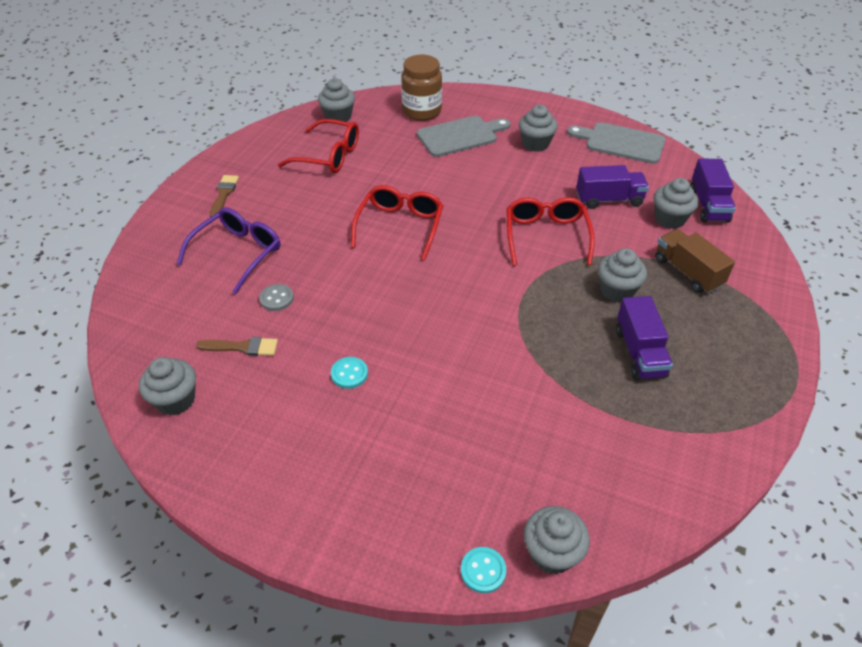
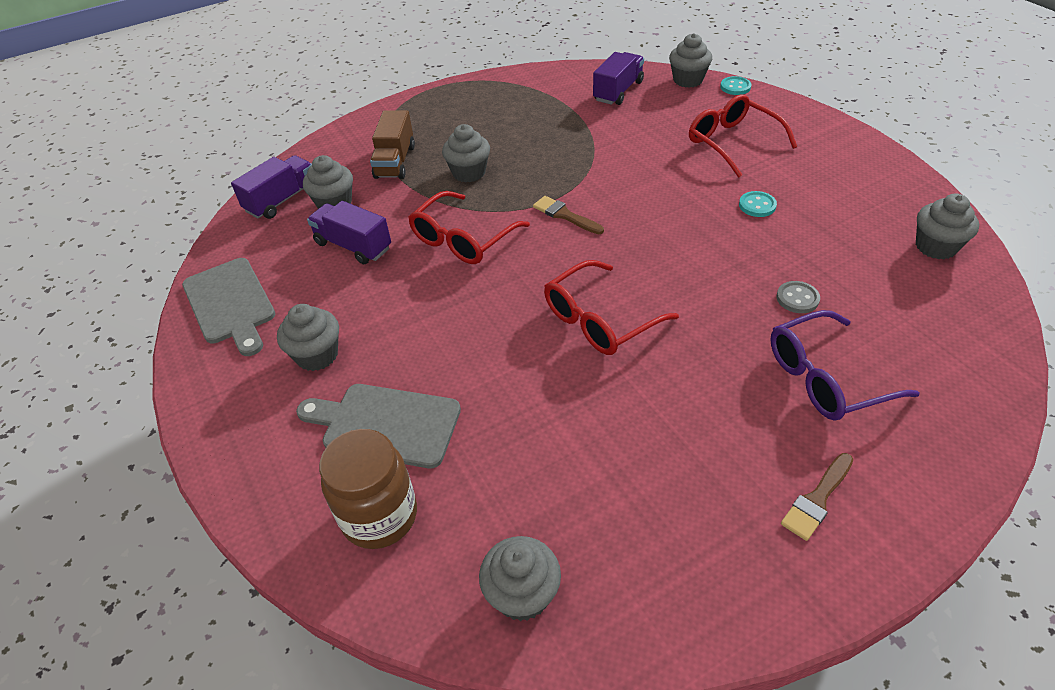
camera: 140 degrees left, 0 degrees up
brown brush [196,337,278,356] -> brown brush moved to [533,196,604,234]
red glasses [278,119,359,173] -> red glasses moved to [689,94,797,178]
purple truck [616,296,673,380] -> purple truck moved to [593,52,644,105]

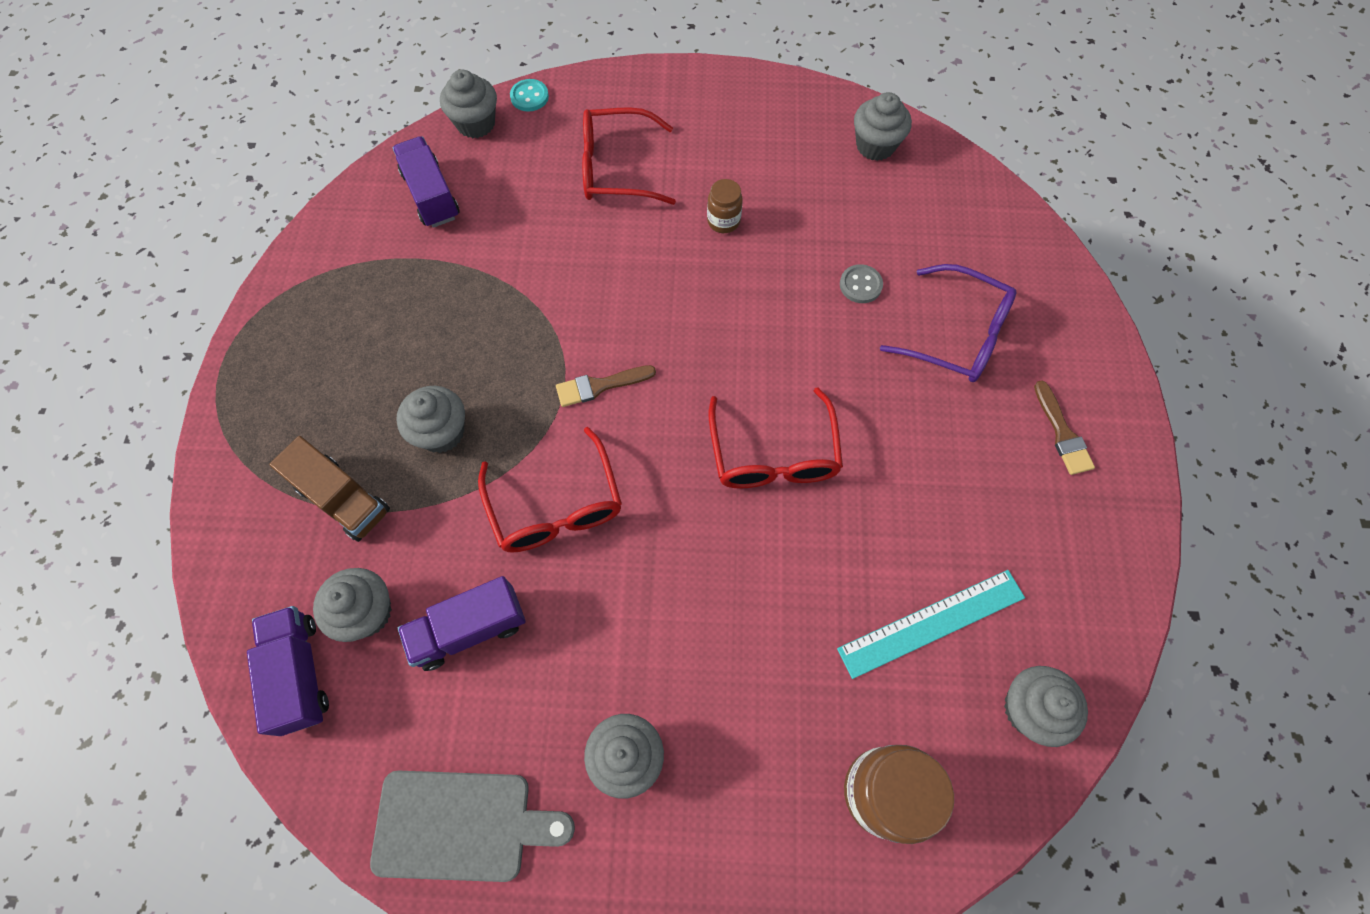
camera: 60 degrees left, 20 degrees up
grey cutting board [296,384,461,468] -> none
turquoise button [739,191,777,217] -> brown jar [707,179,743,233]
purple glasses [770,310,920,420] -> purple glasses turned 75 degrees counterclockwise [880,264,1016,382]
none -> turquoise ruler [837,570,1025,679]

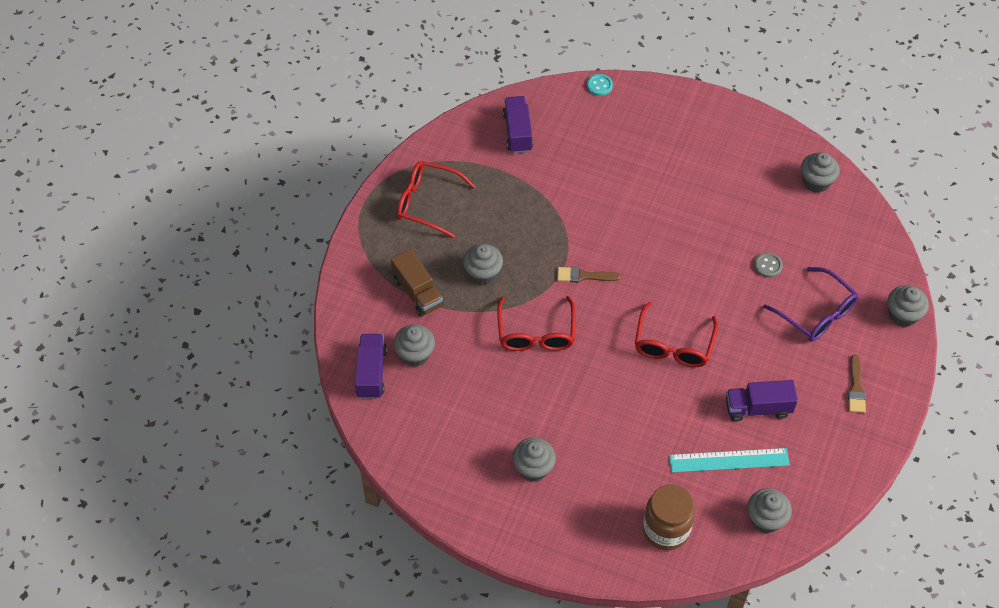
camera: 20 degrees right, 10 degrees down
grey cutting board [370,771,575,882] -> none
purple truck [398,576,526,671] -> purple truck moved to [726,380,798,422]
grey cupcake [440,69,497,138] -> grey cupcake moved to [887,285,929,327]
red glasses [582,107,676,205] -> red glasses moved to [397,161,476,238]
brown jar [707,179,743,233] -> none

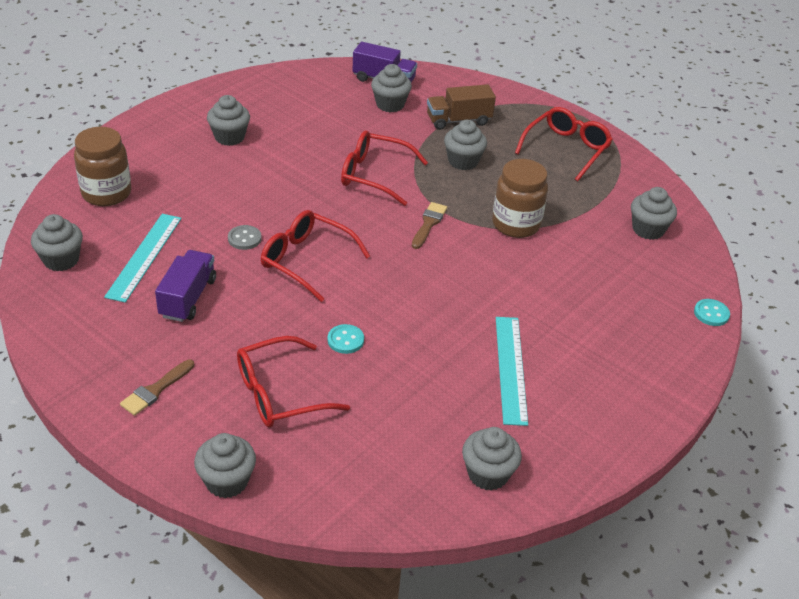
camera: 105 degrees right, 15 degrees down
purple truck [503,96,533,153] -> grey cupcake [631,187,677,240]
grey button [754,252,783,278] -> grey button moved to [228,225,262,250]
purple glasses [763,267,858,342] -> red glasses [237,336,350,428]
brown brush [848,354,866,413] -> brown brush turned 75 degrees counterclockwise [120,360,194,416]
none -> turquoise button [327,324,364,354]
none -> brown jar [492,159,548,238]
none -> turquoise ruler [496,317,528,426]

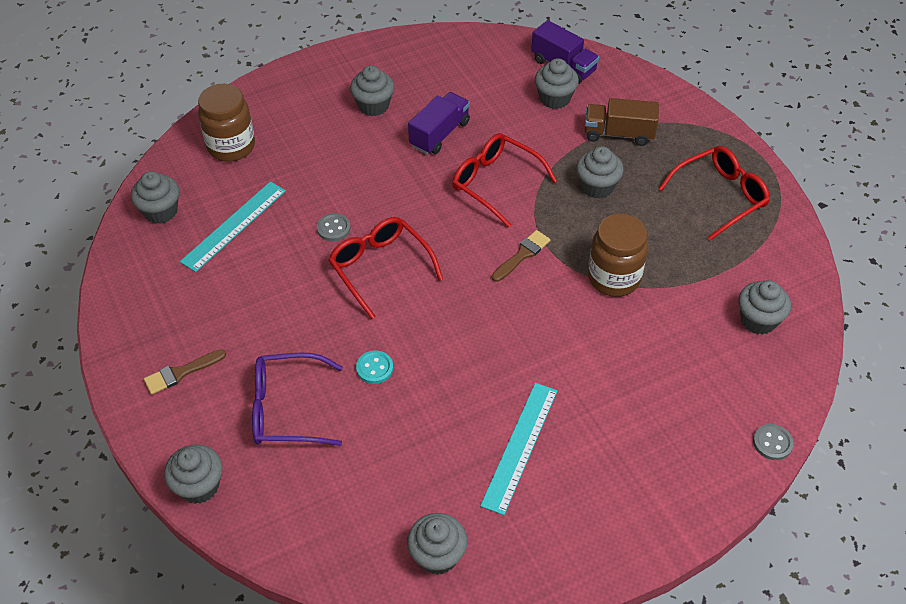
camera: 25 degrees right, 10 degrees up
purple truck [155,250,216,322] -> purple truck moved to [408,92,470,154]
red glasses [237,336,350,428] -> purple glasses [252,352,343,446]
turquoise button [694,299,730,326] -> grey button [753,424,794,460]

